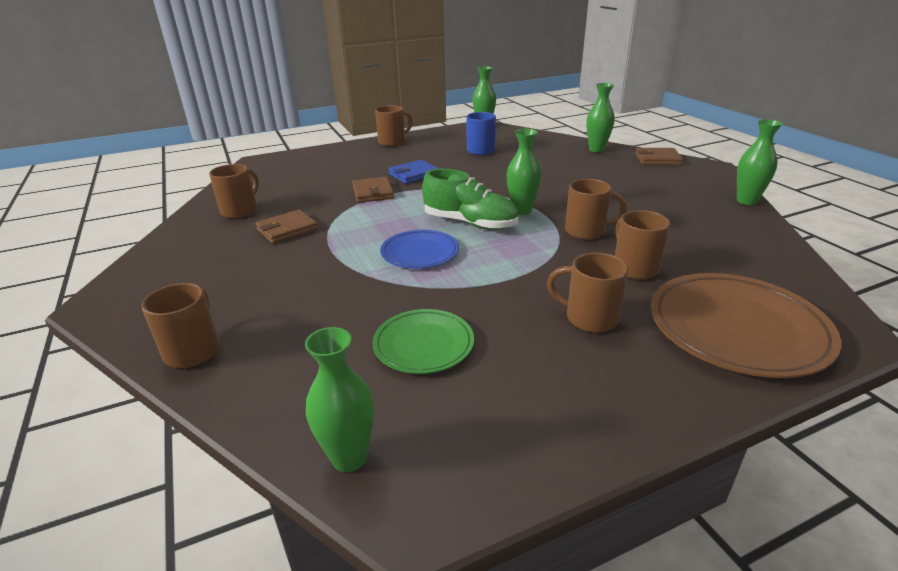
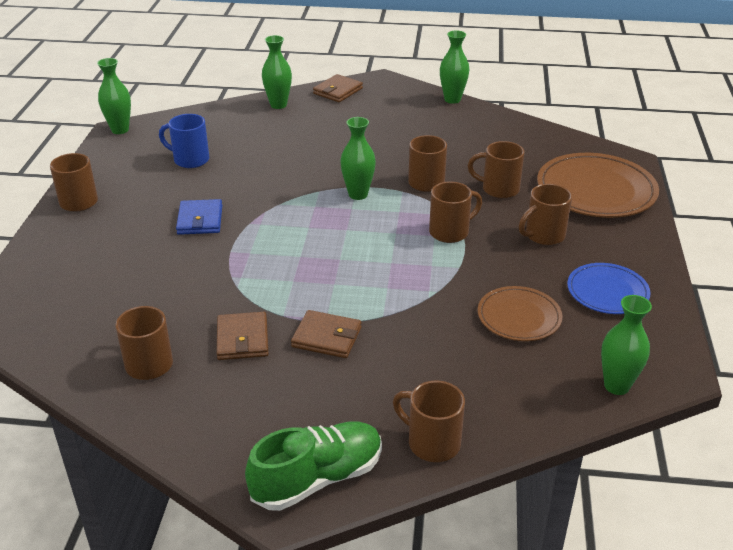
camera: 60 degrees left, 5 degrees up
brown wallet [352,177,394,203] -> brown wallet moved to [291,310,361,358]
green plate [372,309,474,374] -> brown plate [478,286,563,341]
blue plate [380,230,459,269] -> blue plate moved to [567,263,651,314]
green shoe [422,169,519,230] -> green shoe moved to [245,421,382,511]
none -> brown mug [429,182,482,243]

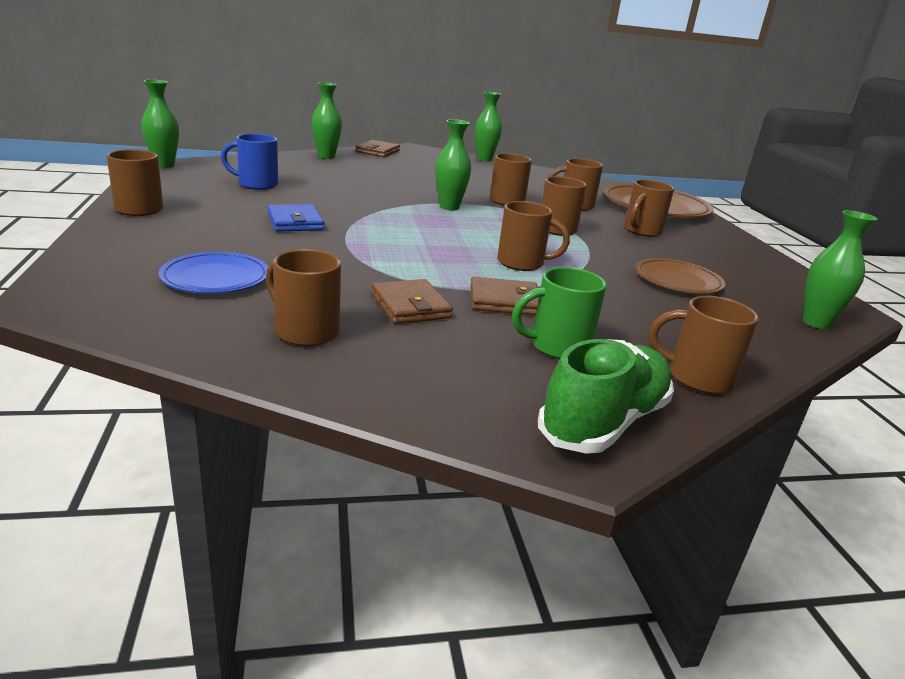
camera: 20 degrees left, 10 degrees down
blue plate [567,263,651,314] -> blue plate moved to [159,252,268,294]
none -> brown mug [497,201,570,271]
none -> green mug [512,267,607,359]

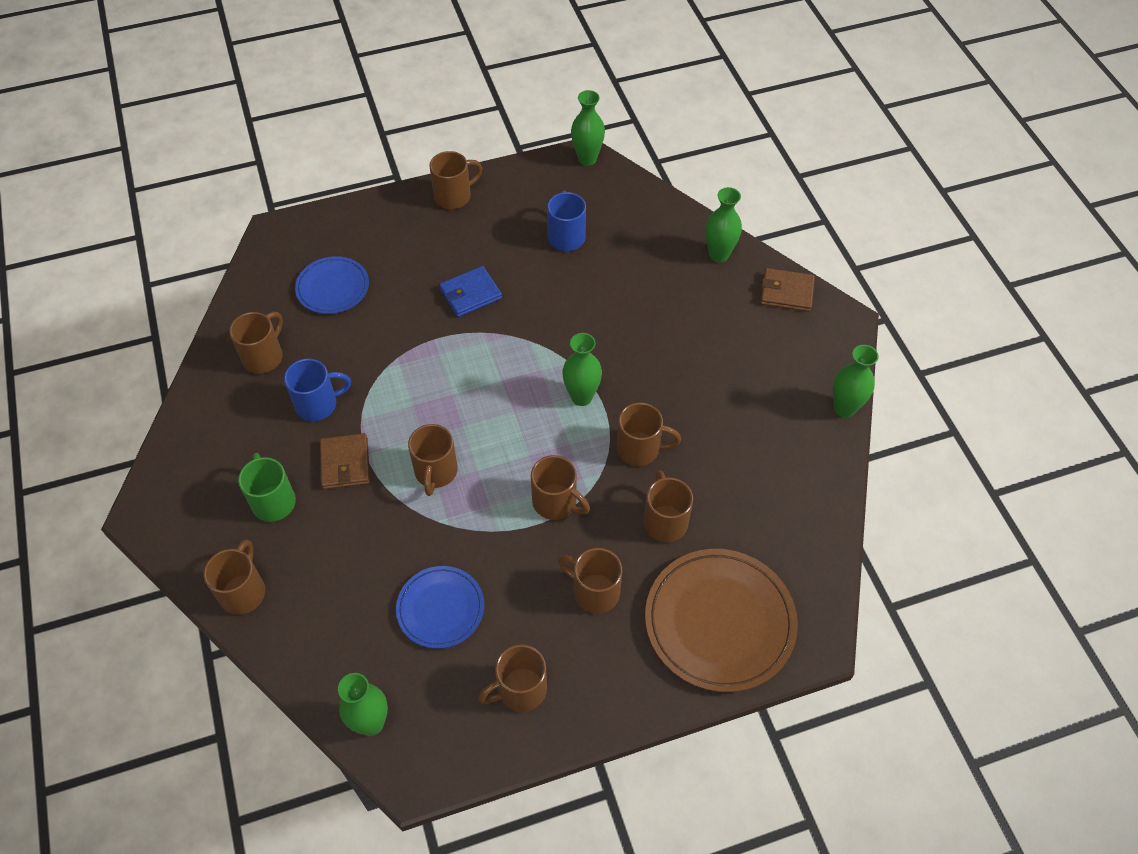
camera: 85 degrees right, 30 degrees up
brown wallet [371,279,453,324] -> blue mug [284,359,351,421]
green shoe [538,339,674,454] -> none
brown plate [635,258,725,294] -> blue plate [396,566,484,649]
none -> brown mug [478,644,547,712]

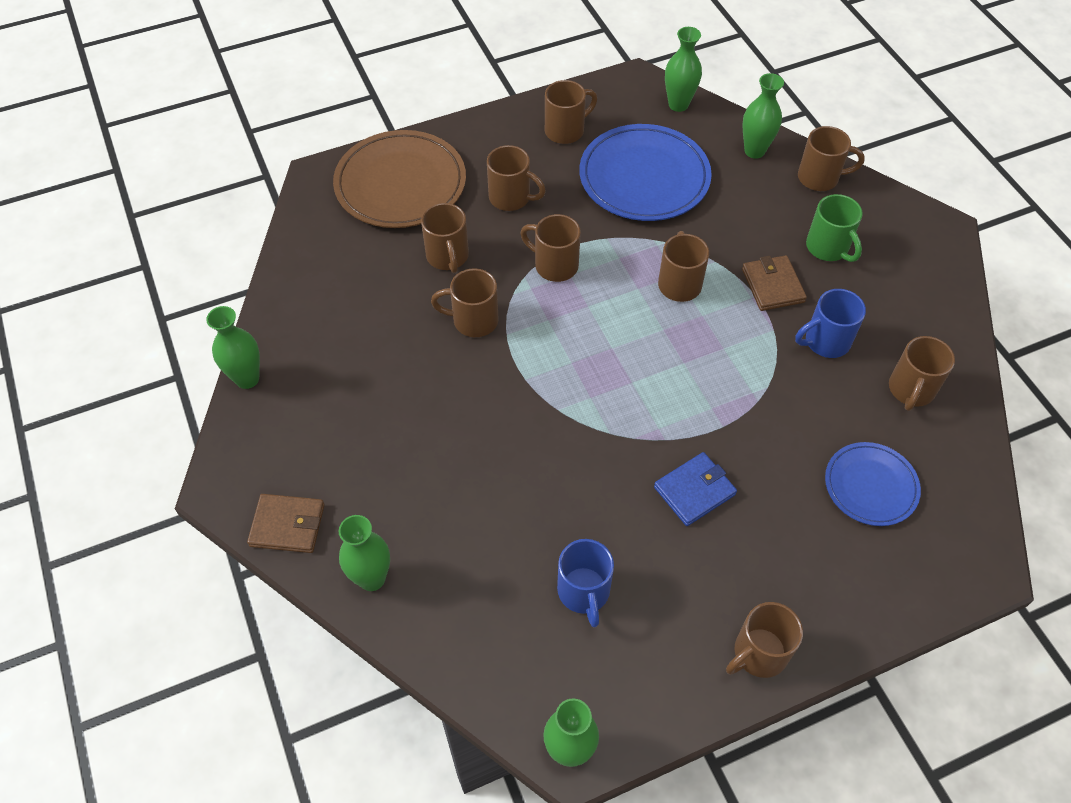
camera: 175 degrees right, 0 degrees up
brown mug [204,540,265,615] -> brown mug turned 90 degrees counterclockwise [798,126,865,191]
blue plate [396,566,484,649] -> blue plate [579,124,712,221], size x1.71
green vase [562,333,602,406] -> green vase moved to [743,73,784,159]

